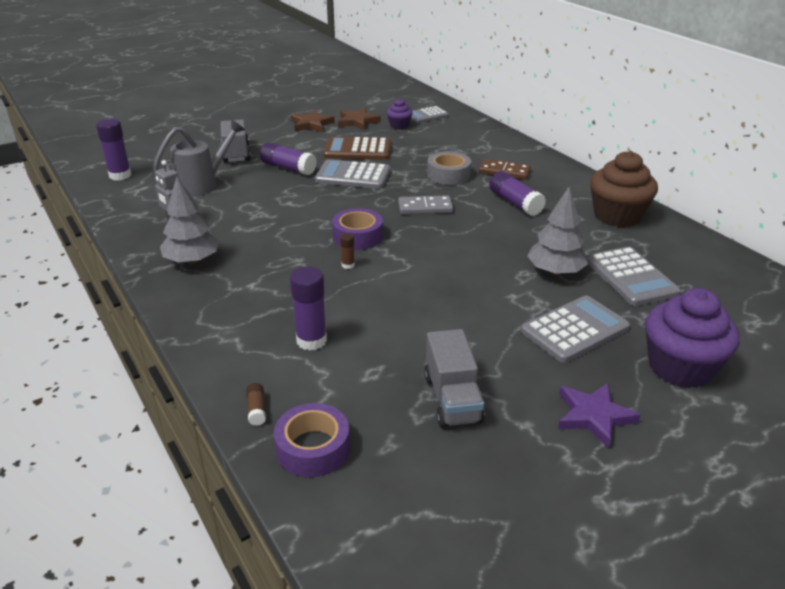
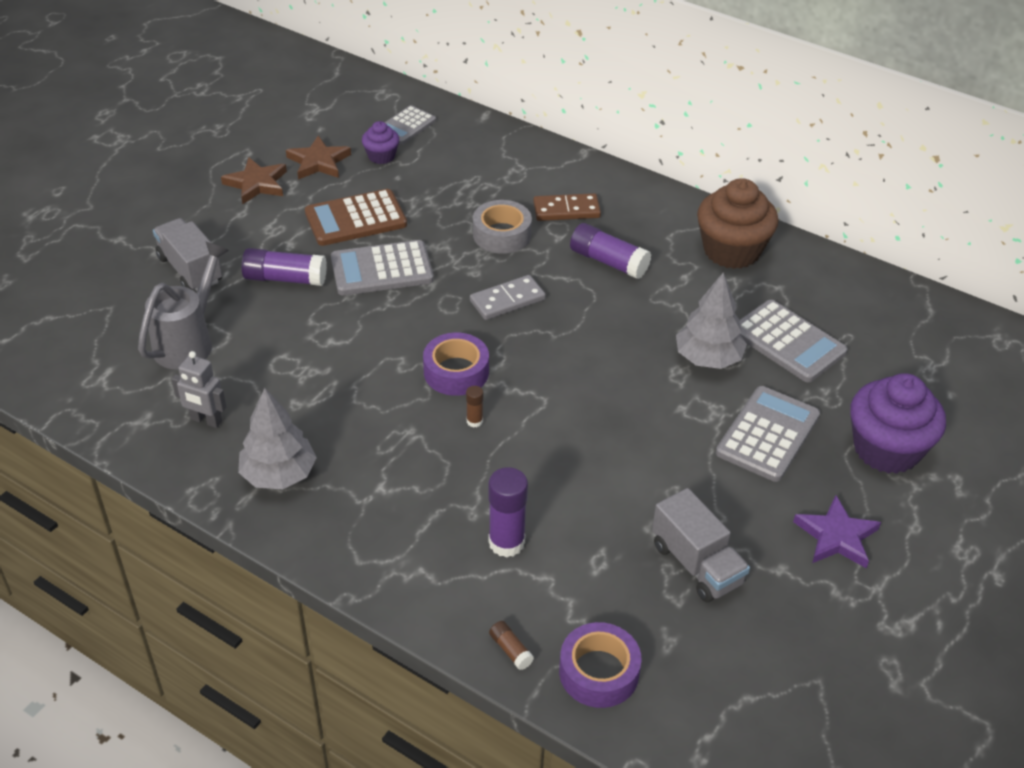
camera: 25 degrees left, 10 degrees up
purple glue stick [96,118,132,180] -> none

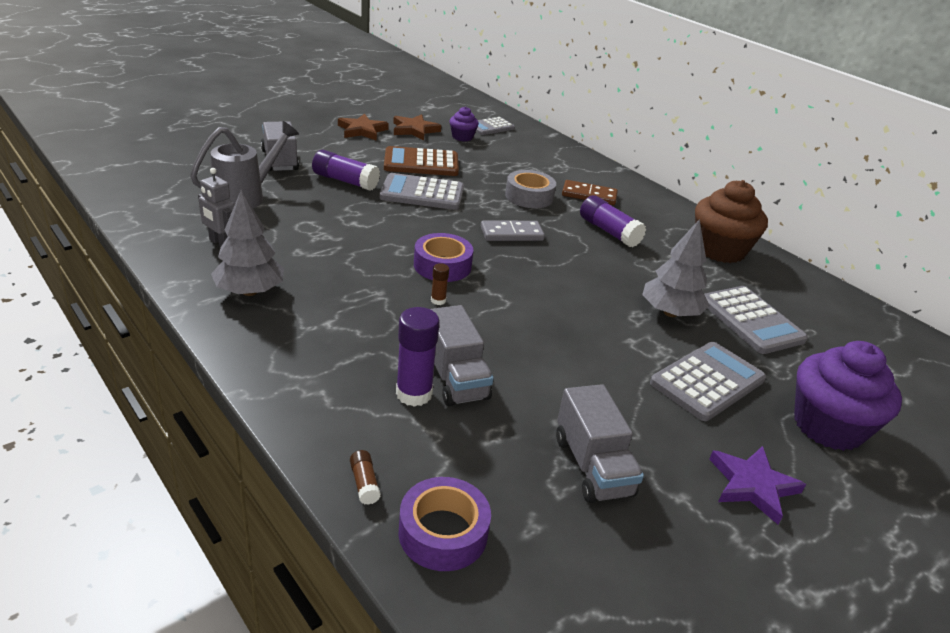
camera: 15 degrees right, 10 degrees down
none -> grey truck [430,305,494,407]

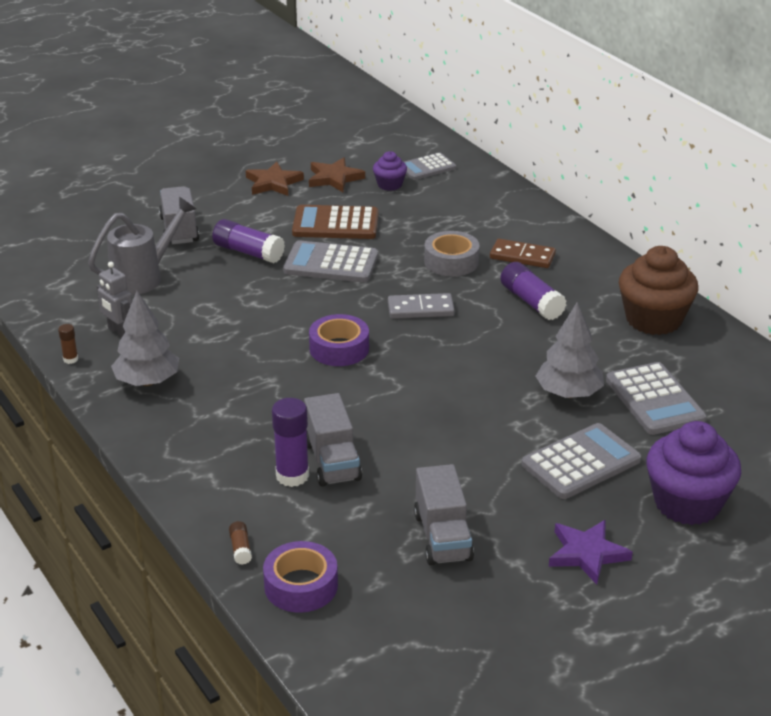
camera: 10 degrees right, 0 degrees up
brown glue stick [431,263,449,305] -> brown glue stick moved to [58,324,78,364]

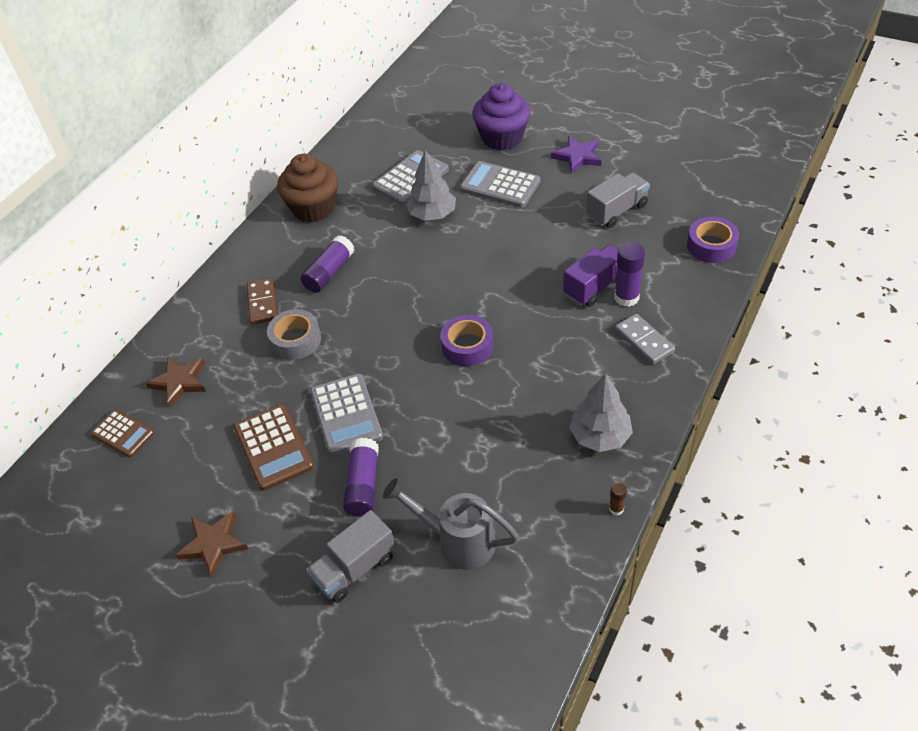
camera: 115 degrees left, 15 degrees up
grey robot [97,262,132,338] -> none
brown glue stick [229,521,252,565] -> none
grey truck [304,393,362,487] -> purple truck [563,245,618,307]
brown star [309,157,365,192] -> brown star moved to [145,356,206,407]
purple cupcake [373,151,407,191] -> none
grey domino [388,293,455,319] -> grey domino moved to [615,314,675,364]
grey calculator [404,152,456,180] -> brown calculator [91,409,155,457]

